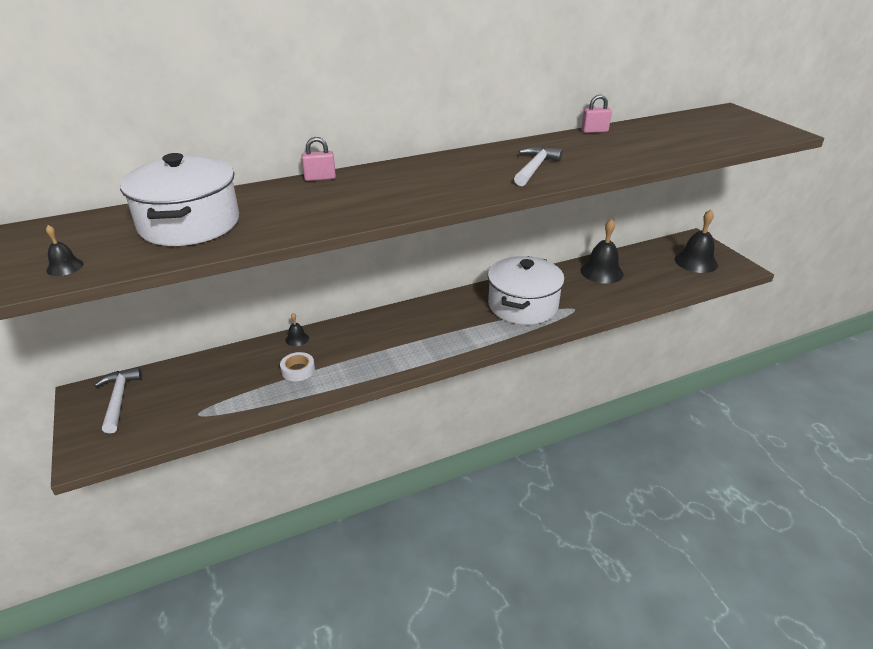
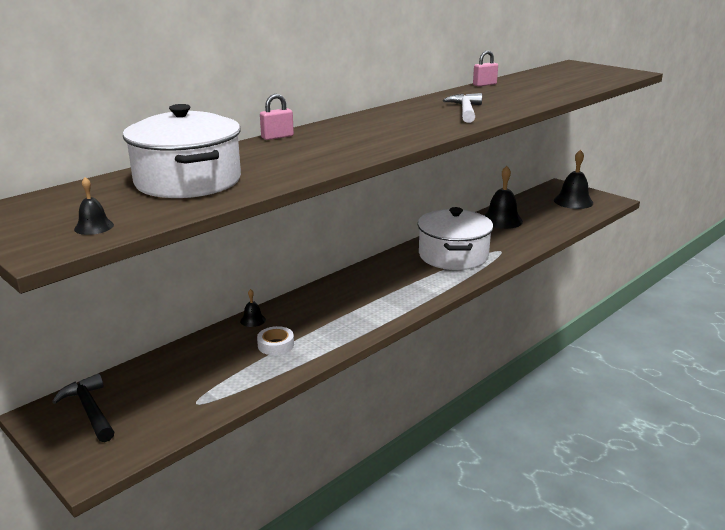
camera: 20 degrees left, 10 degrees down
white hammer [94,367,142,434] -> black hammer [52,373,114,442]

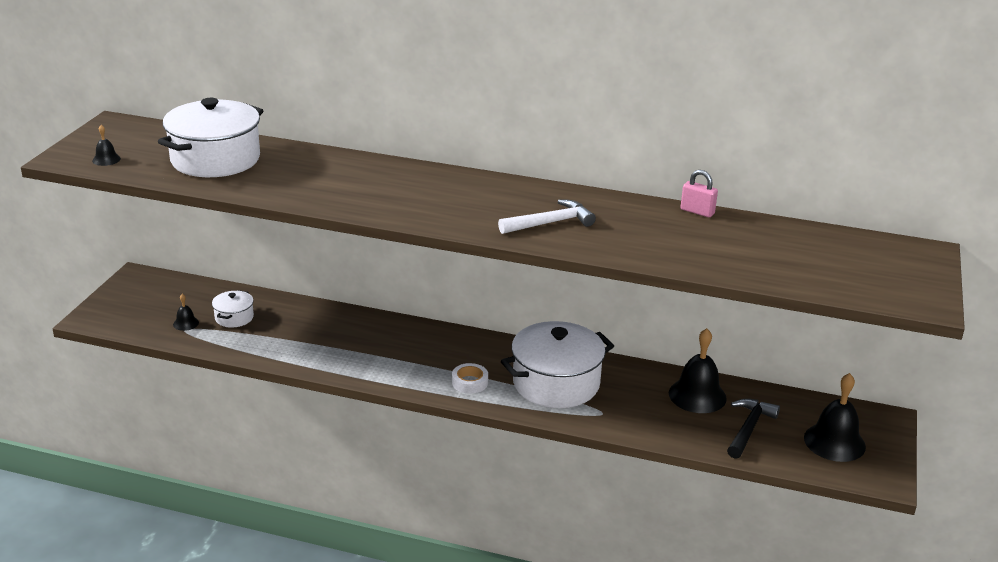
camera: 60 degrees right, 5 degrees up
black hammer [52,373,114,442] -> black hammer moved to [727,399,780,459]
black bell [240,289,266,327] -> black bell moved to [173,294,199,331]
white tape [257,326,294,355] -> white tape moved to [452,363,488,394]
pink padlock [260,94,294,140] -> none
none -> white pot [212,290,254,328]

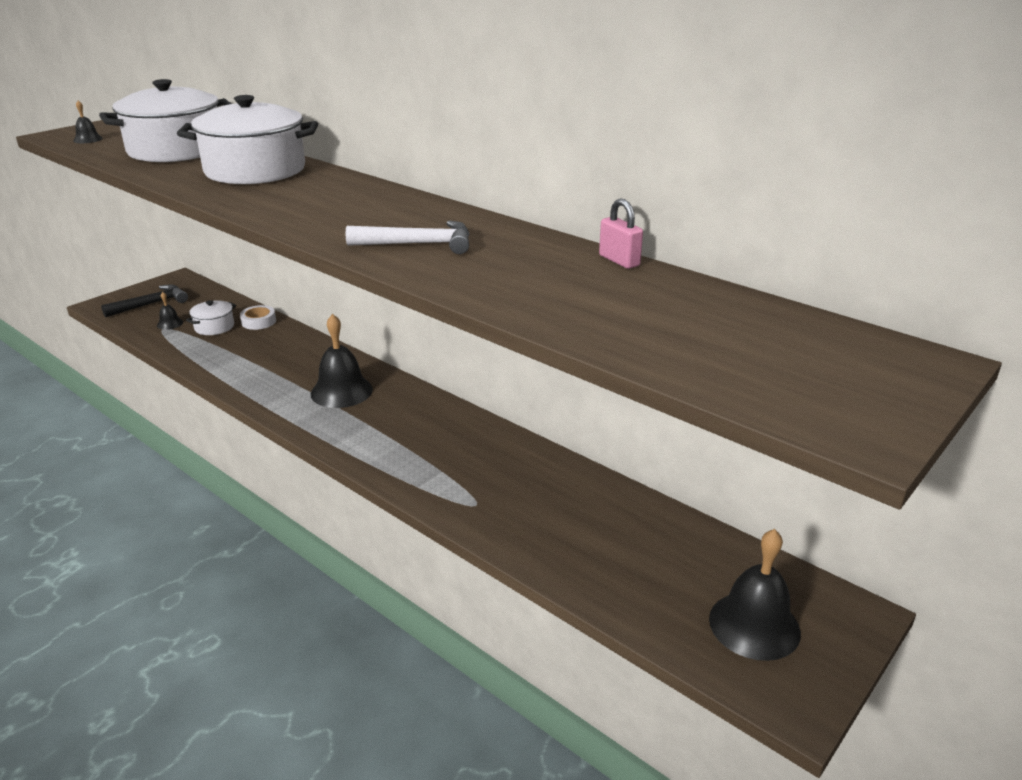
camera: 25 degrees right, 0 degrees up
white tape [452,363,488,394] -> white tape moved to [240,305,276,330]
white pot [501,321,614,408] -> white pot moved to [177,95,318,184]
black bell [669,328,727,413] -> black bell moved to [311,314,373,408]
black hammer [727,399,780,459] -> black hammer moved to [101,284,188,317]

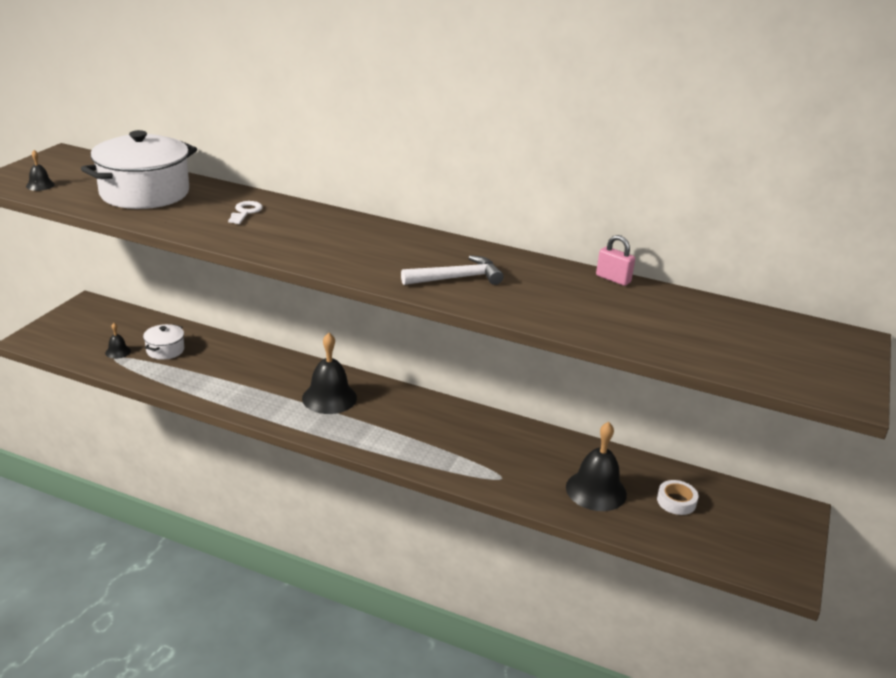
camera: 20 degrees left, 0 degrees up
black hammer [101,284,188,317] -> none
white pot [177,95,318,184] -> white key [228,201,263,224]
white tape [240,305,276,330] -> white tape moved to [657,480,698,515]
black bell [709,529,801,661] -> black bell moved to [566,422,627,511]

